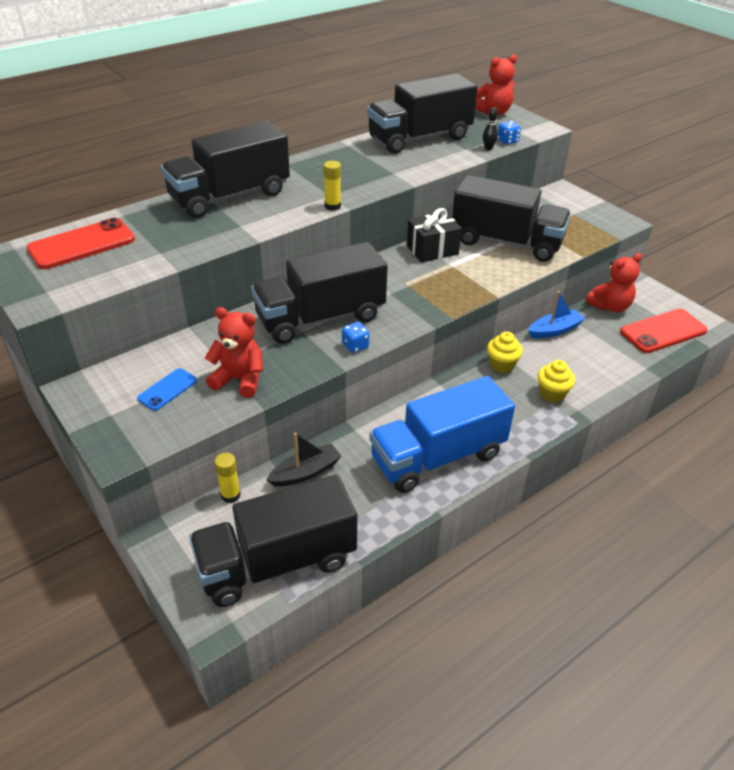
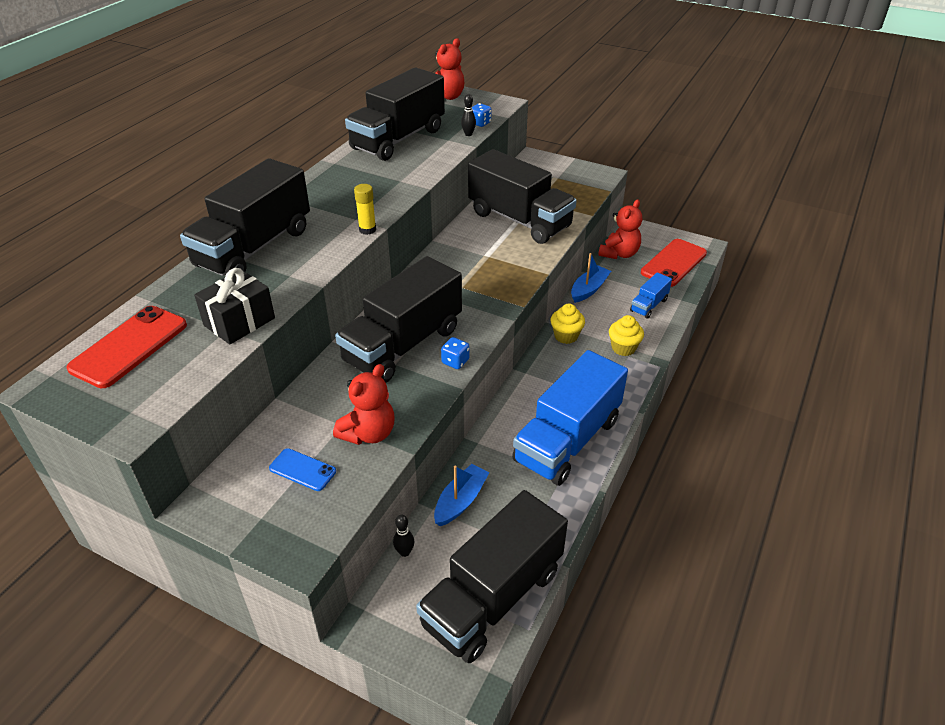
camera: 25 degrees left, 0 degrees up
blue phone [137,368,197,411] -> blue phone turned 75 degrees counterclockwise [269,448,336,491]
red teddy bear [205,307,263,398] -> red teddy bear turned 135 degrees clockwise [333,364,395,445]
yellow glue stick [214,453,241,503] -> black bowling pin [393,514,415,557]
black boat [266,433,342,487] -> blue boat [434,464,489,526]
black gift [407,208,462,263] -> black gift moved to [194,268,275,345]
black truck [452,175,571,262] -> black truck turned 45 degrees clockwise [468,149,577,244]
none -> blue truck [630,272,672,319]

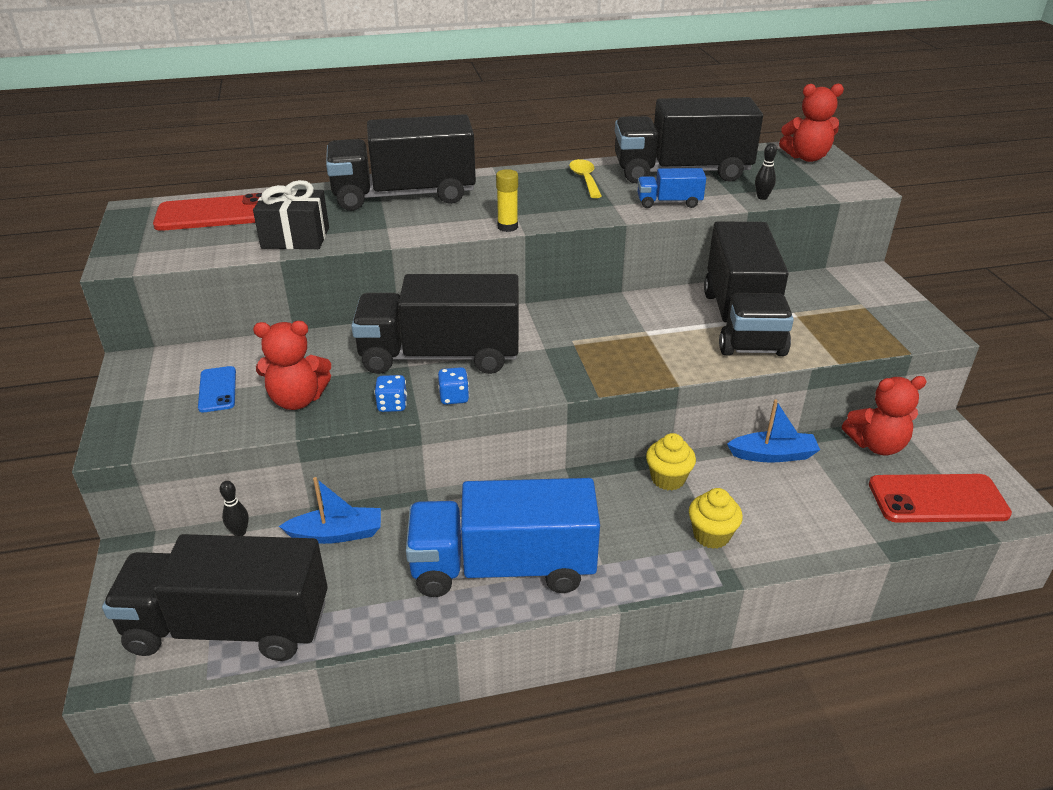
camera: 50 degrees right, 5 degrees down
blue dice [472,103,491,127] -> blue dice moved to [374,375,407,412]
blue truck [630,272,672,319] -> blue truck moved to [638,168,706,208]
none -> yellow spoon [569,159,602,198]

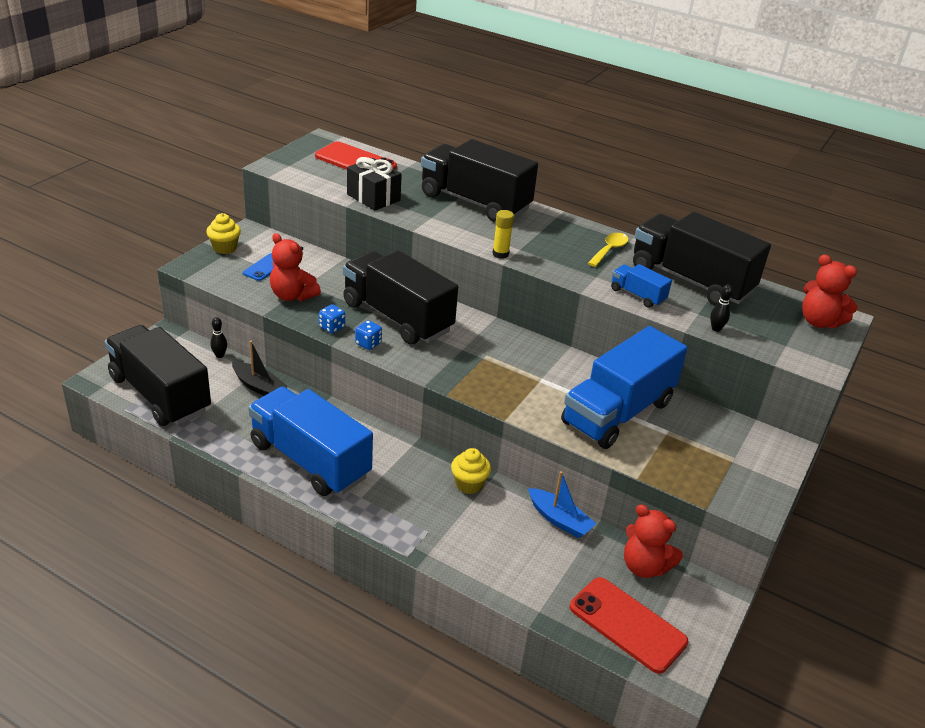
camera: 40 degrees right, 0 degrees up
blue boat [279,477,381,544] -> black boat [232,341,288,396]
yellow cupcake [689,488,743,549] -> yellow cupcake moved to [206,213,241,254]
black truck [704,221,794,356] -> blue truck [561,326,687,449]

